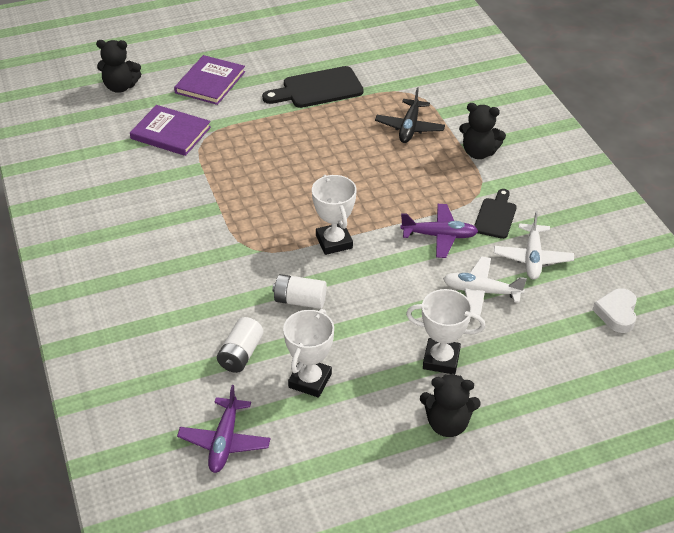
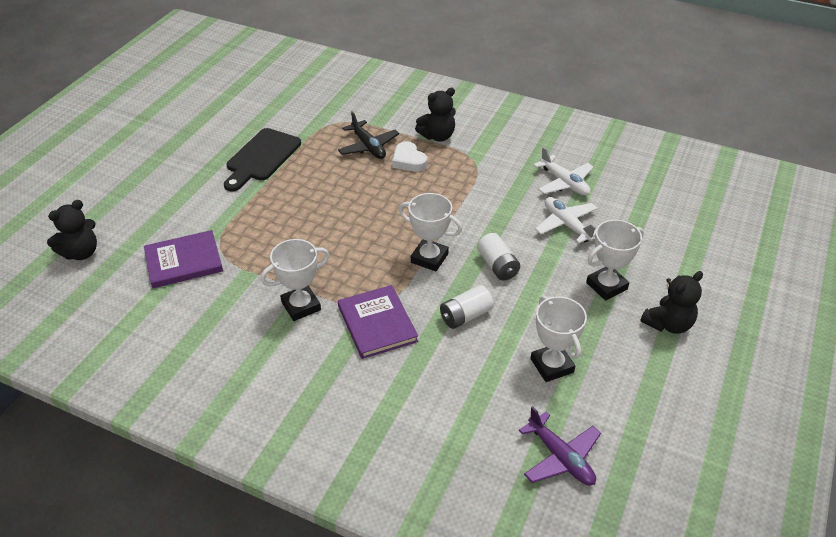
camera: 45 degrees left, 0 degrees up
purple book [174,55,245,105] -> purple book moved to [338,285,418,359]
white battery [217,317,264,373] -> white battery moved to [477,233,520,281]
purple plane [400,204,478,258] -> none
white plane [443,256,527,315] -> white plane turned 90 degrees clockwise [535,197,598,243]
black cutting board [474,189,516,239] -> none
white heart [593,288,637,333] -> white heart moved to [392,141,427,172]
none -> white trophy [261,239,329,321]

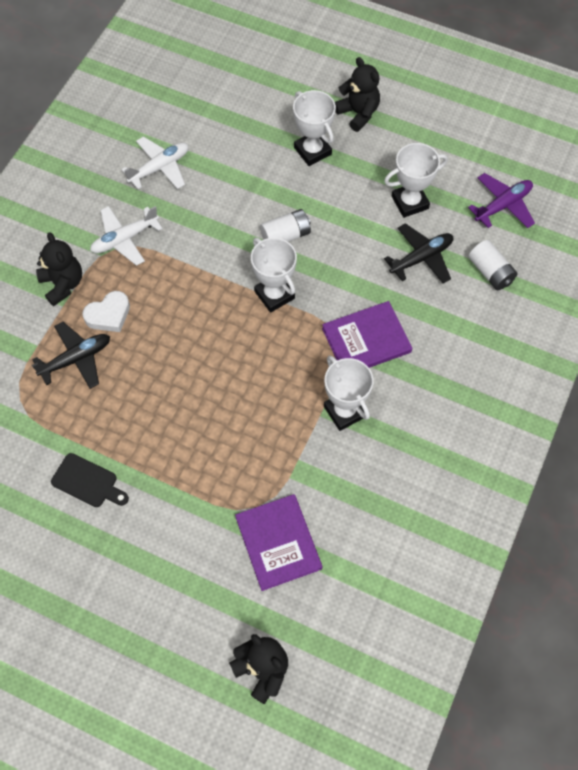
camera: 90 degrees left, 20 degrees up
black cutting board [224,128,301,192] -> black cutting board [51,453,129,507], size x0.62
white trophy [399,193,462,271] -> white trophy turned 60 degrees counterclockwise [251,238,297,313]
white battery [440,285,494,329] -> white battery moved to [469,240,517,290]
white plane [535,197,598,243] -> white plane moved to [90,206,163,266]
none -> black plane [384,223,453,284]

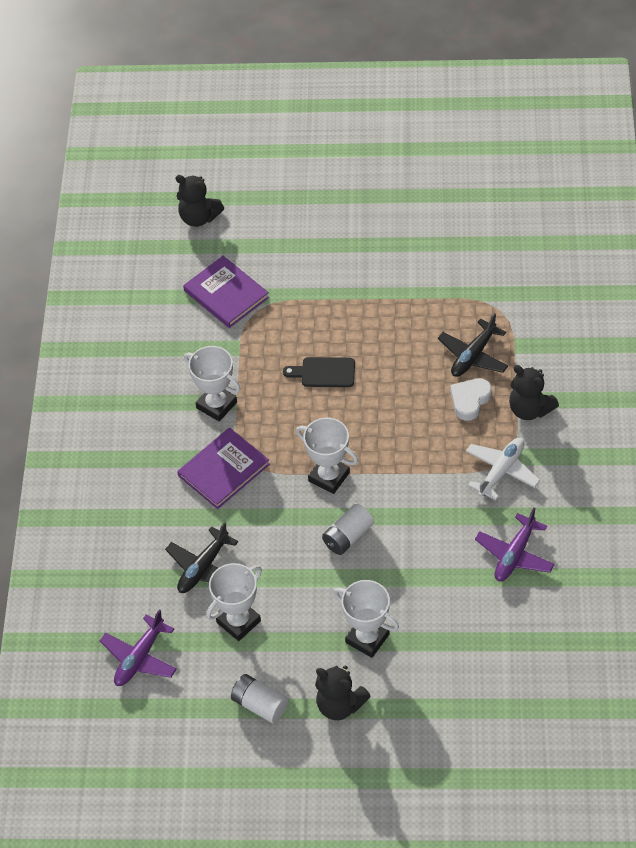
camera: 160 degrees right, 10 degrees down
black cutting board [51,453,129,507] -> black cutting board moved to [283,357,355,387]
white plane [121,136,189,189] -> purple plane [475,508,555,581]
white battery [469,240,517,290] -> white battery moved to [231,674,288,723]

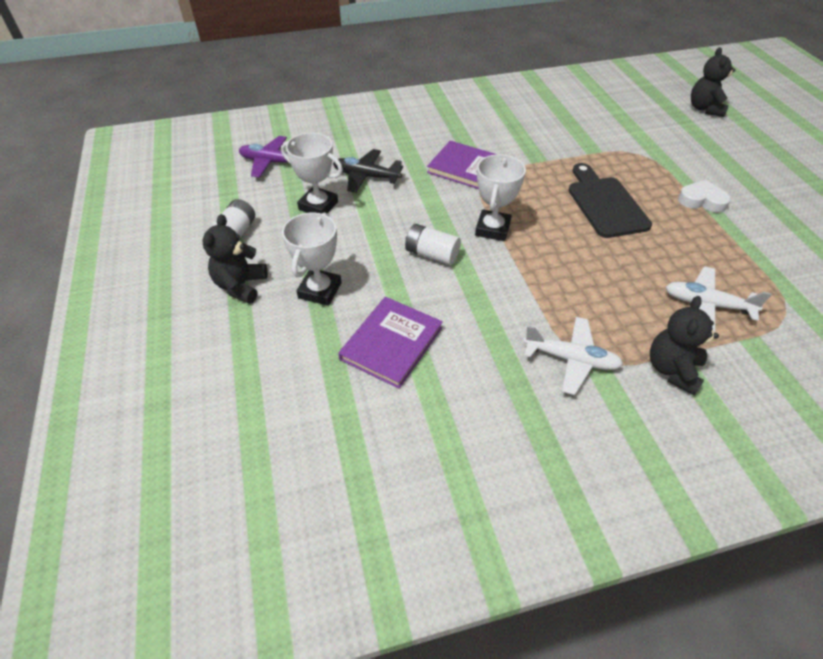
camera: 70 degrees right, 5 degrees down
purple book [183,256,269,328] -> purple book moved to [338,297,443,389]
white trophy [184,346,241,422] -> none
black cutting board [283,357,355,387] -> black cutting board [568,163,652,238], size x1.61
black plane [438,313,508,377] -> white plane [666,266,772,333]
white heart [450,378,492,421] -> white heart moved to [678,180,731,213]
purple plane [475,508,555,581] -> none

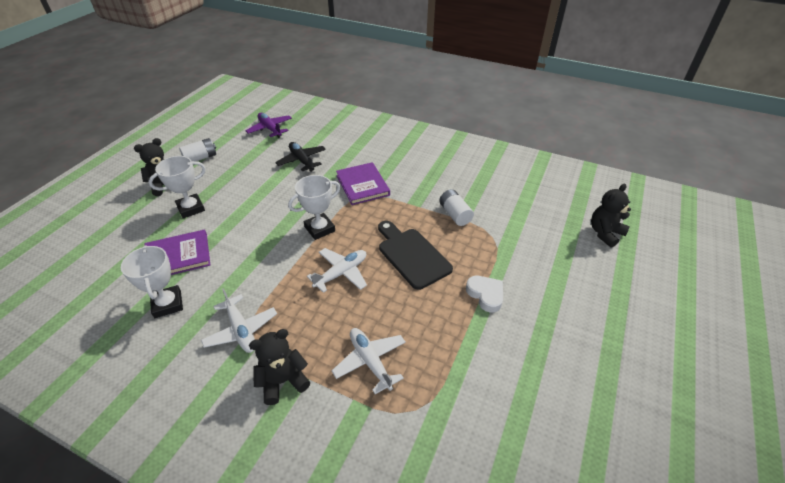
camera: 40 degrees right, 5 degrees down
white trophy [281,133,343,214] -> white trophy moved to [121,245,183,318]
white battery [405,224,461,265] -> white battery moved to [439,190,474,226]
black cutting board [568,163,652,238] -> black cutting board turned 60 degrees counterclockwise [378,221,453,290]
none -> white plane [307,248,367,293]

